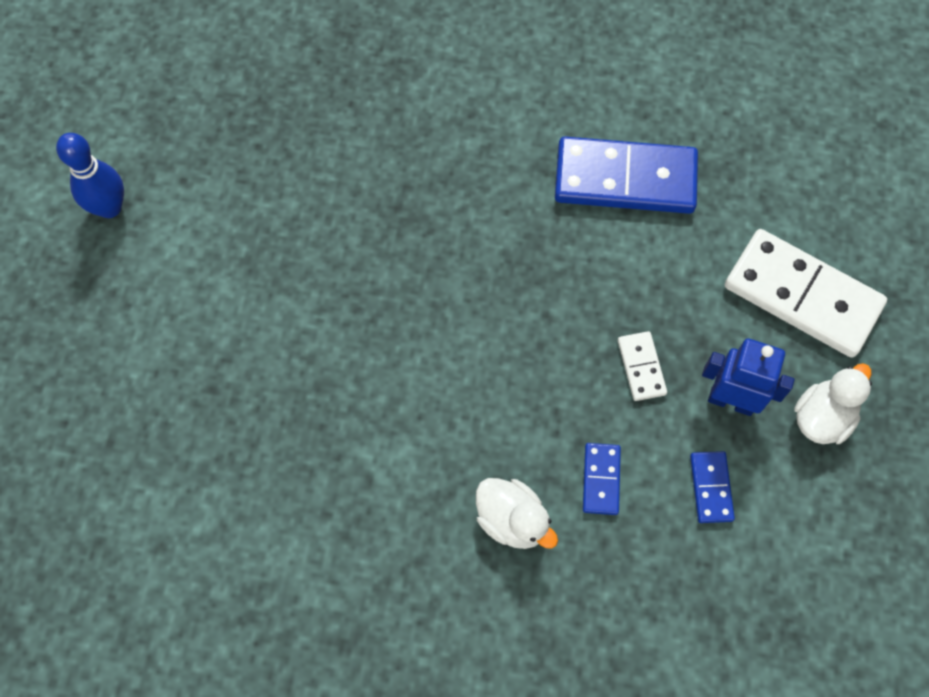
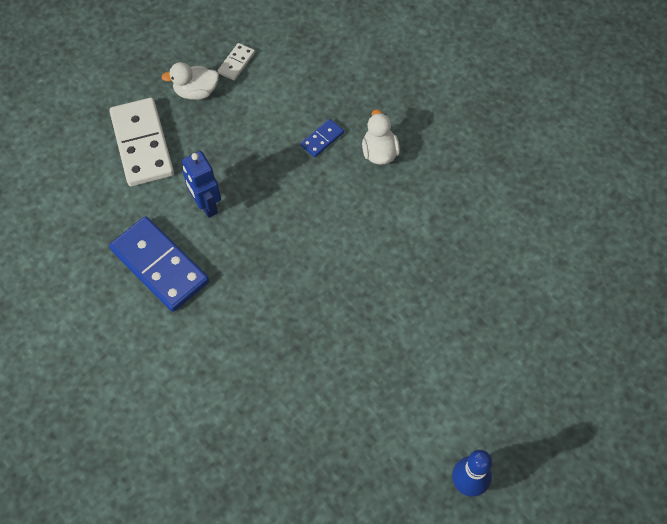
camera: 140 degrees left, 5 degrees down
white domino [618,331,667,401] -> white domino moved to [218,43,255,81]
blue domino [690,451,735,523] -> none
blue robot [702,338,795,416] -> blue robot moved to [182,151,221,218]

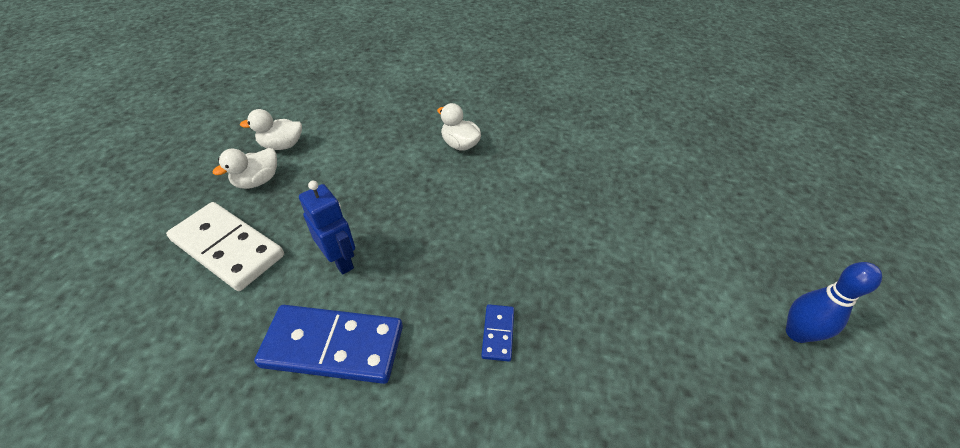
camera: 40 degrees left, 15 degrees down
blue robot [182,151,221,218] -> blue robot turned 150 degrees counterclockwise [299,181,355,275]
white domino [218,43,255,81] -> white duck [240,109,302,150]
blue domino [301,119,344,157] -> blue domino moved to [481,304,514,362]

